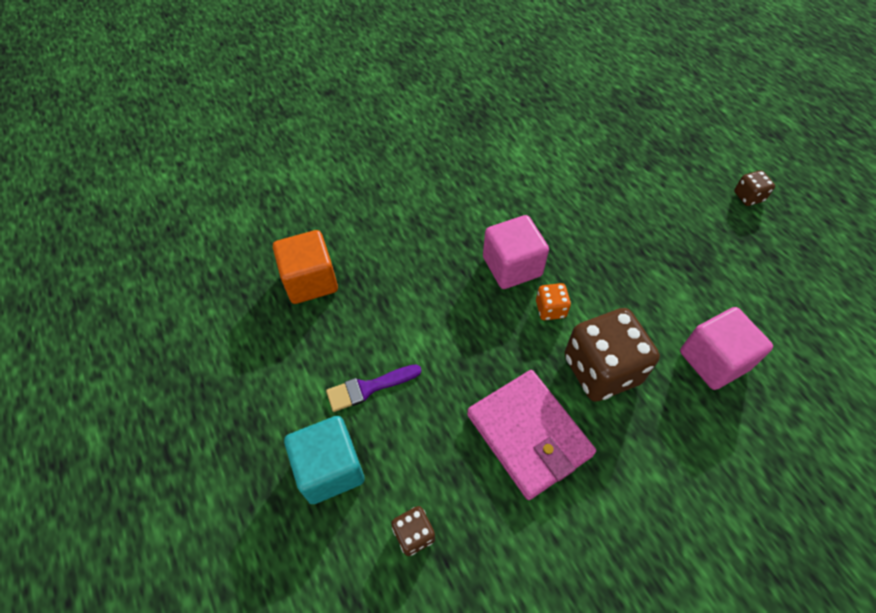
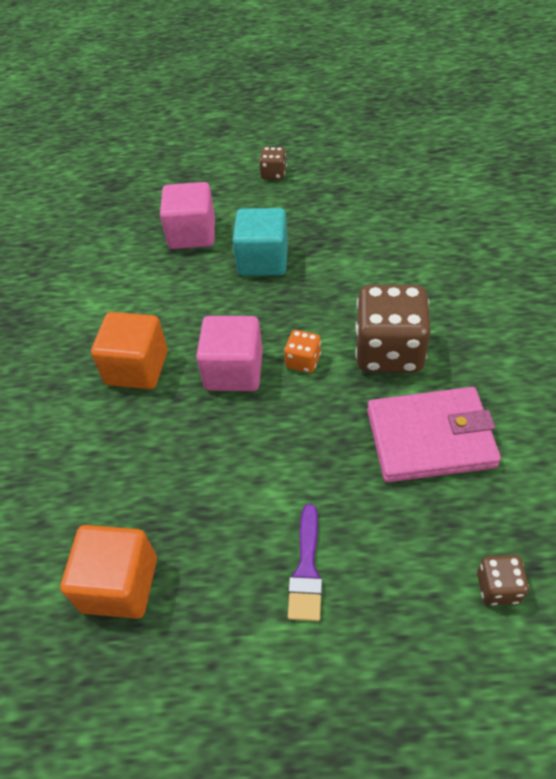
camera: 60 degrees left, 5 degrees down
turquoise cube [284,416,365,504] -> turquoise cube moved to [232,208,288,276]
pink cube [680,307,773,390] -> pink cube moved to [160,182,215,249]
none -> orange cube [91,312,168,390]

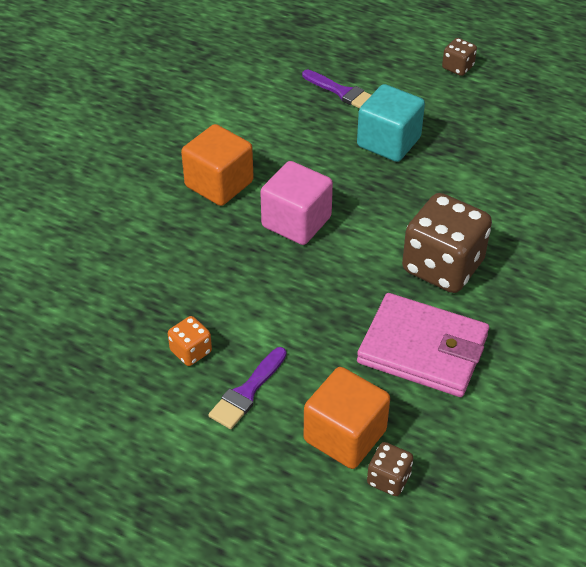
camera: 25 degrees right, 5 degrees down
orange cube [60,525,157,619] -> orange cube moved to [304,367,390,469]
pink cube [160,182,215,249] -> purple brush [302,70,371,109]
orange dice [284,330,321,373] -> orange dice moved to [168,316,212,366]

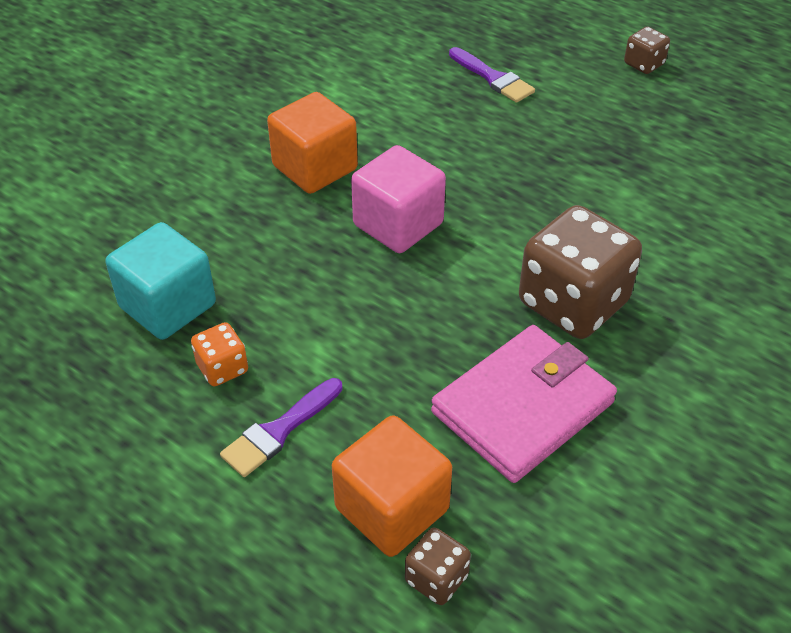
camera: 10 degrees right, 0 degrees up
turquoise cube [357,84,425,162] -> turquoise cube moved to [106,222,216,340]
pink wallet [357,293,489,397] -> pink wallet turned 75 degrees counterclockwise [431,325,617,483]

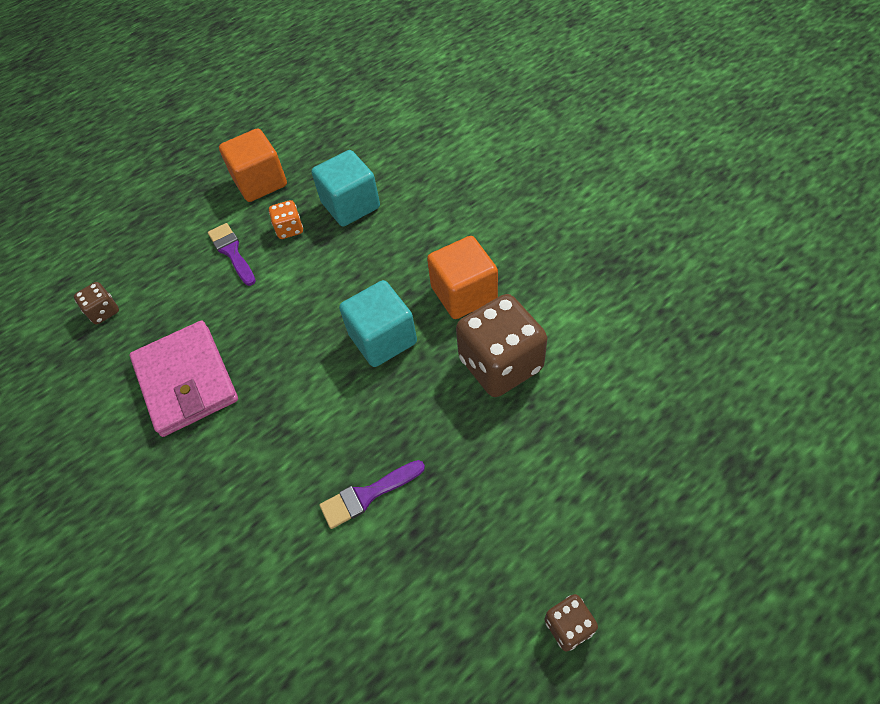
camera: 110 degrees right, 10 degrees up
orange cube [332,415,452,557] -> orange cube moved to [219,128,287,202]
pink cube [351,145,446,253] -> turquoise cube [339,280,417,367]
purple brush [449,47,535,103] -> purple brush moved to [320,460,425,529]
brown dice [519,205,642,339] -> brown dice moved to [456,294,547,397]

